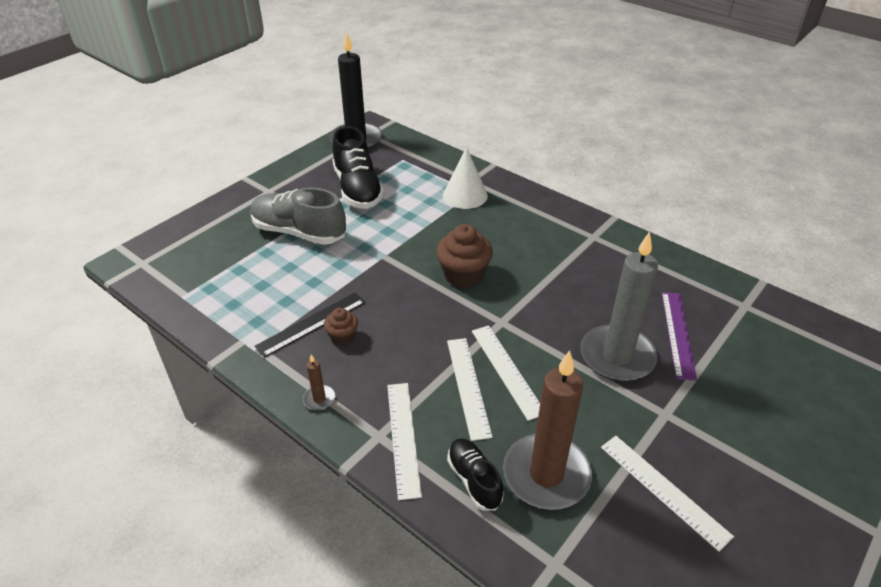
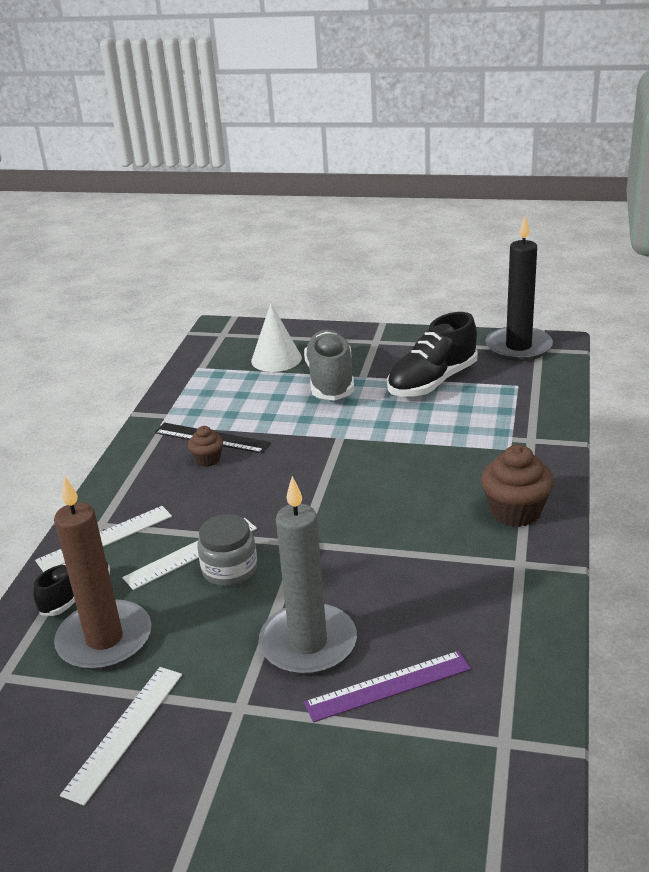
camera: 65 degrees right, 10 degrees down
brown candle [303,354,335,410] -> none
brown cupcake [436,224,493,288] -> brown cupcake moved to [481,445,554,527]
white cone [443,147,488,209] -> white cone moved to [251,303,302,372]
white ruler [472,325,540,421] -> grey jar [197,514,257,586]

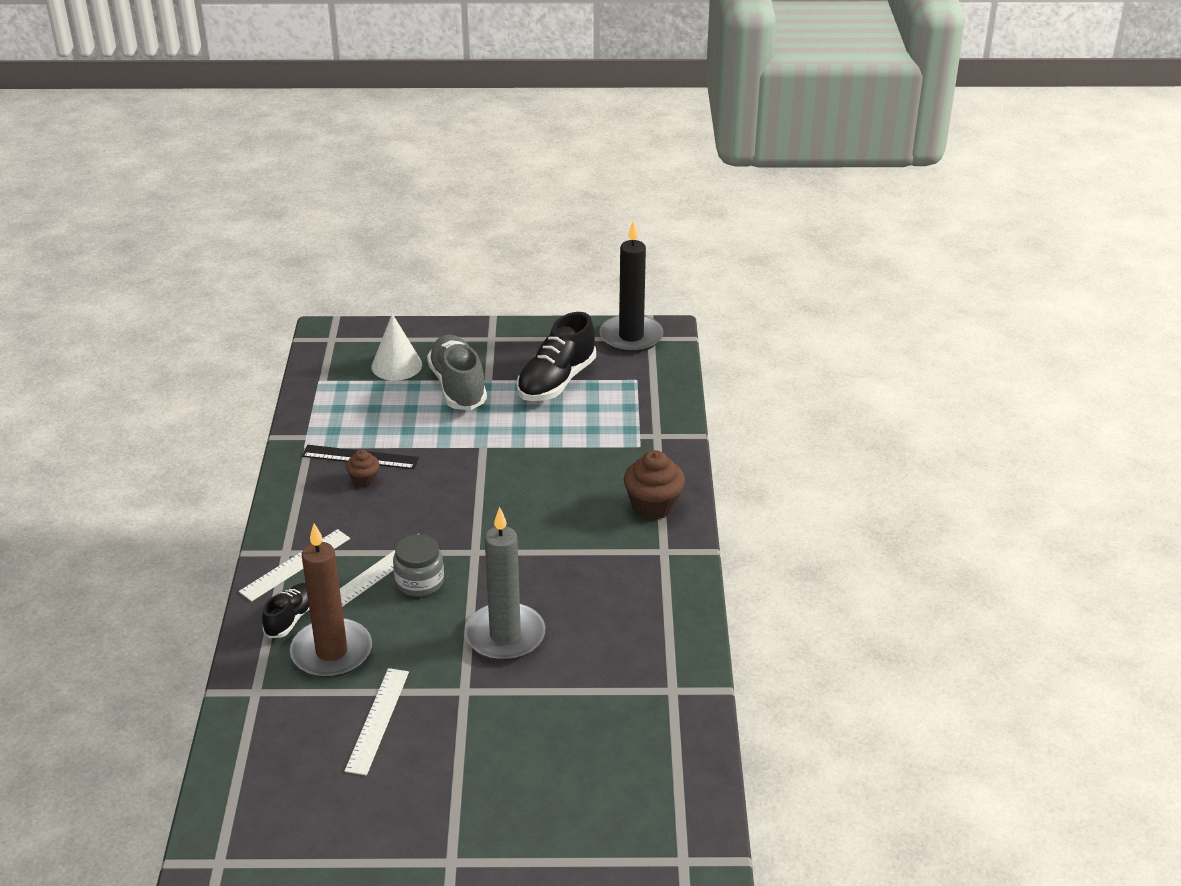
camera: 15 degrees left, 5 degrees up
purple ruler [304,651,471,722] -> none

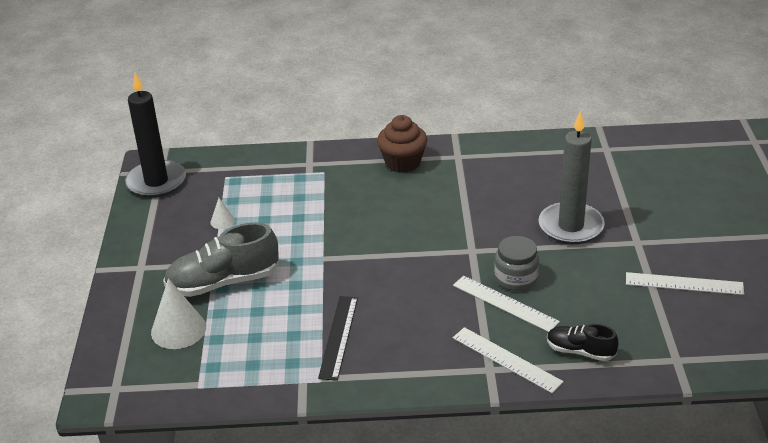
camera: 90 degrees left, 0 degrees up
brown candle [290,523,372,678] -> none
brown cupcake [346,450,379,487] -> none
black shoe [517,312,596,401] -> white cone [210,198,235,229]

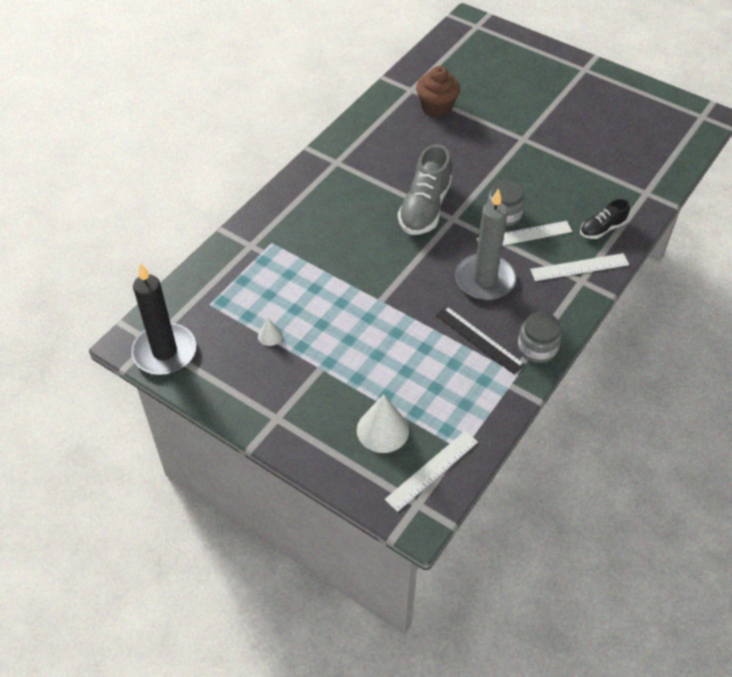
camera: 55 degrees left, 15 degrees up
grey shoe [163,222,279,297] -> grey shoe moved to [398,144,452,235]
brown cupcake [377,115,427,173] -> brown cupcake moved to [416,66,460,117]
grey candle [538,111,605,244] -> grey candle moved to [455,188,516,300]
white ruler [626,272,744,295] -> white ruler moved to [385,431,478,512]
none -> grey jar [518,312,562,363]

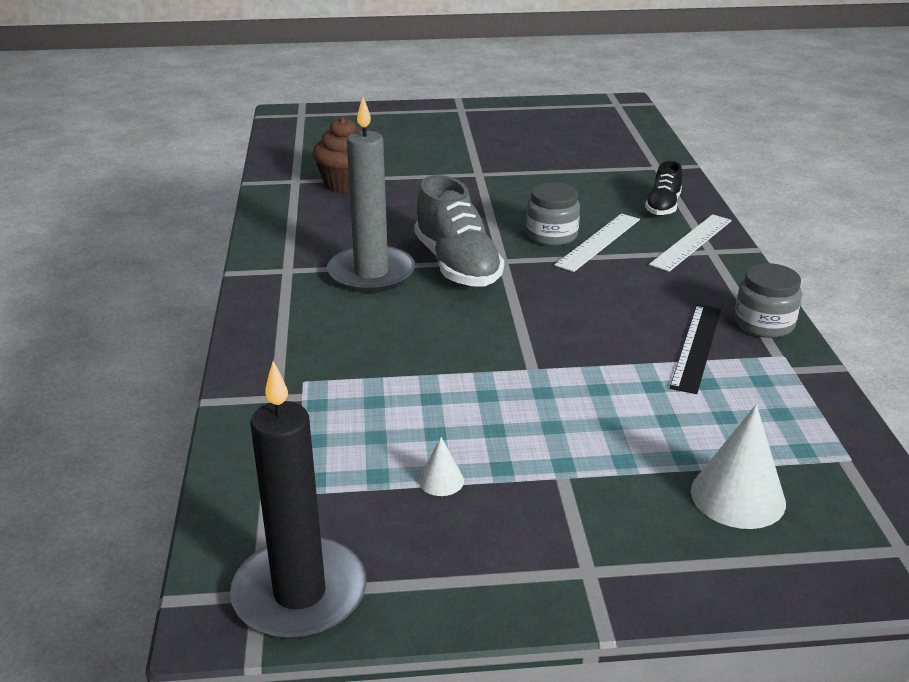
camera: 40 degrees left, 20 degrees down
white ruler [385,431,478,512] -> none
black ruler [435,306,525,375] -> black ruler turned 75 degrees counterclockwise [670,305,721,394]
grey candle [455,188,516,300] -> grey candle moved to [327,97,415,293]

